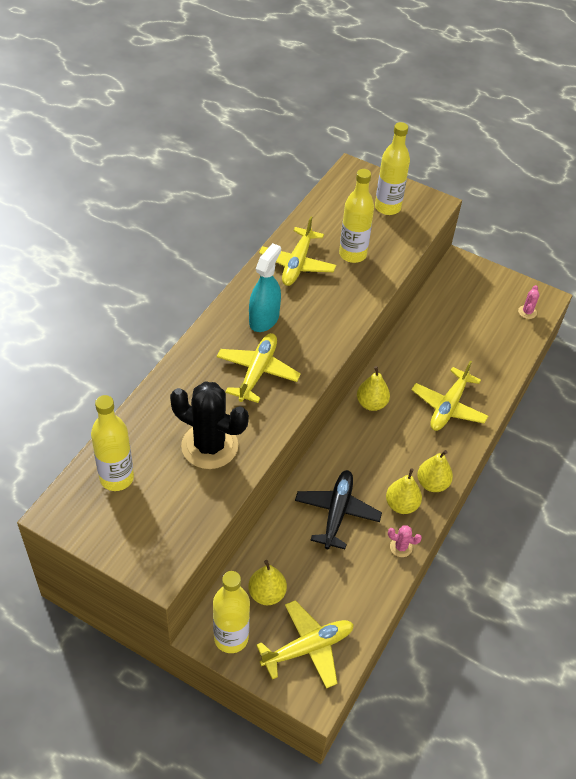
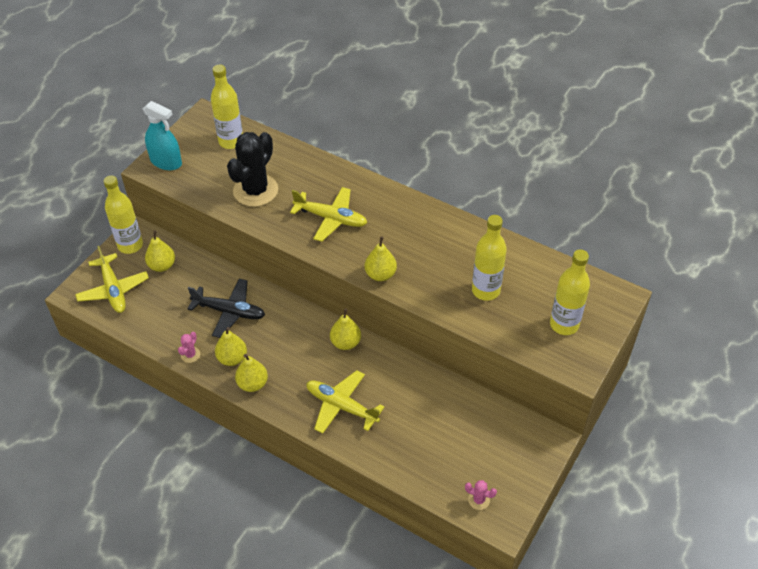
camera: 95 degrees right, 0 degrees up
turquoise spray bottle [249,243,281,332] -> turquoise spray bottle moved to [142,101,182,170]
yellow plane [259,216,336,286] -> none
none -> yellow pear [365,236,397,281]

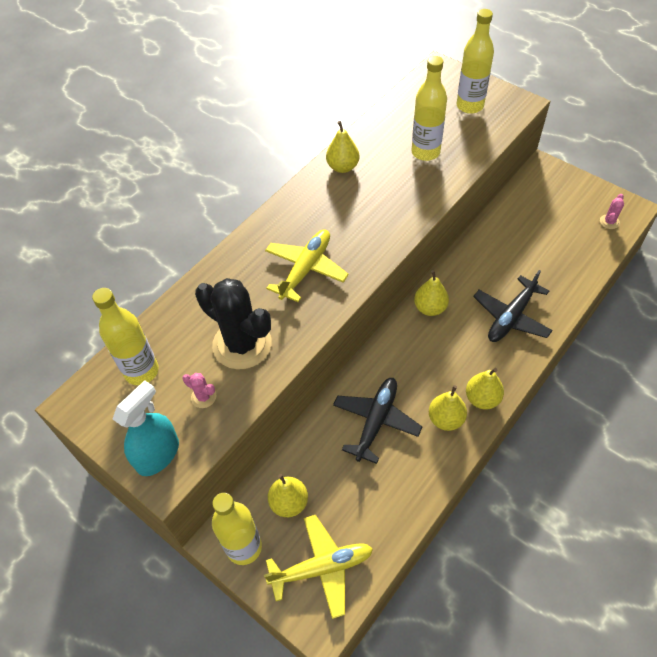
camera: 80 degrees left, 5 degrees up
pink cactus [178,332,200,363] -> pink cactus moved to [182,373,216,408]
yellow plane [306,370,384,434] -> black plane [473,270,553,342]
yellow pear [365,236,397,281] -> yellow pear moved to [326,121,359,173]

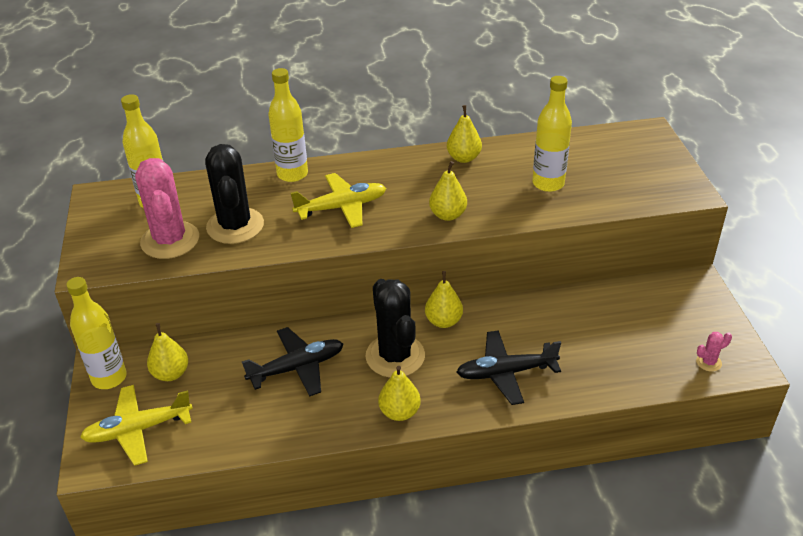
camera: 40 degrees right, 15 degrees down
turquoise spray bottle [113,380,179,476] -> none
pink cactus [182,373,216,408] -> pink cactus [135,158,199,259], size x2.43
yellow plane [264,515,373,619] -> yellow plane turned 135 degrees clockwise [80,385,193,466]
yellow pear [429,385,467,431] -> yellow pear moved to [429,161,467,221]
yellow bottle [457,9,494,114] -> yellow bottle moved to [268,68,308,182]
none -> black cactus [366,279,425,378]

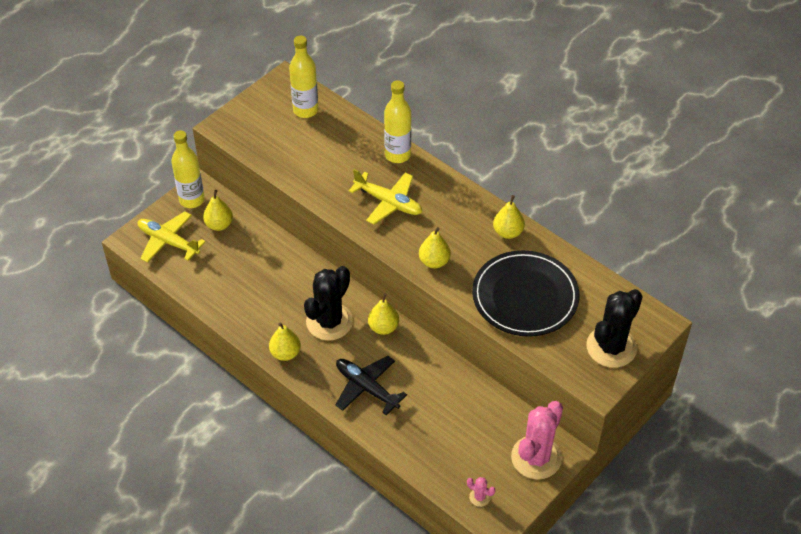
camera: 50 degrees right, 10 degrees up
pink cactus [135,158,199,259] -> pink cactus moved to [511,401,563,479]
black cactus [205,144,264,244] -> black cactus moved to [586,289,643,368]
black plane [242,327,343,397] -> none
yellow bottle [532,76,572,192] -> black plate [472,250,580,337]

